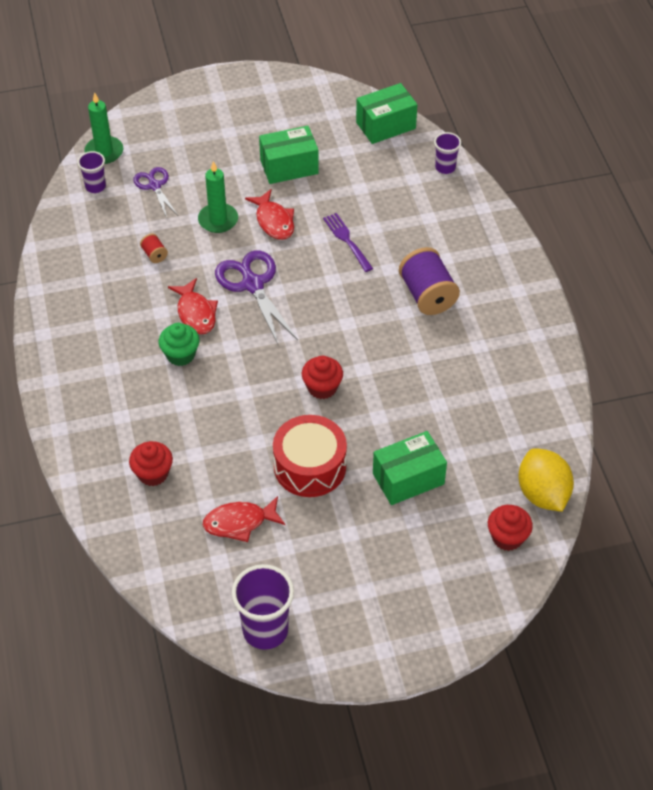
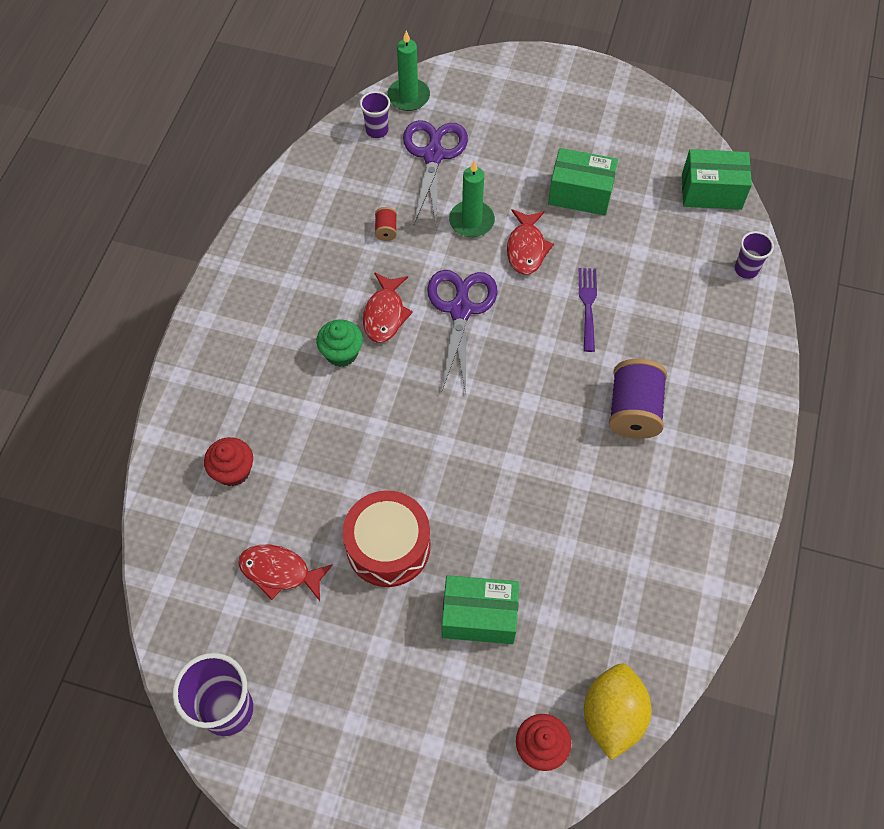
camera: 30 degrees right, 10 degrees up
purple scissors [133,167,177,218] -> purple scissors [403,120,468,225], size x1.65
red cupcake [302,356,343,399] -> none

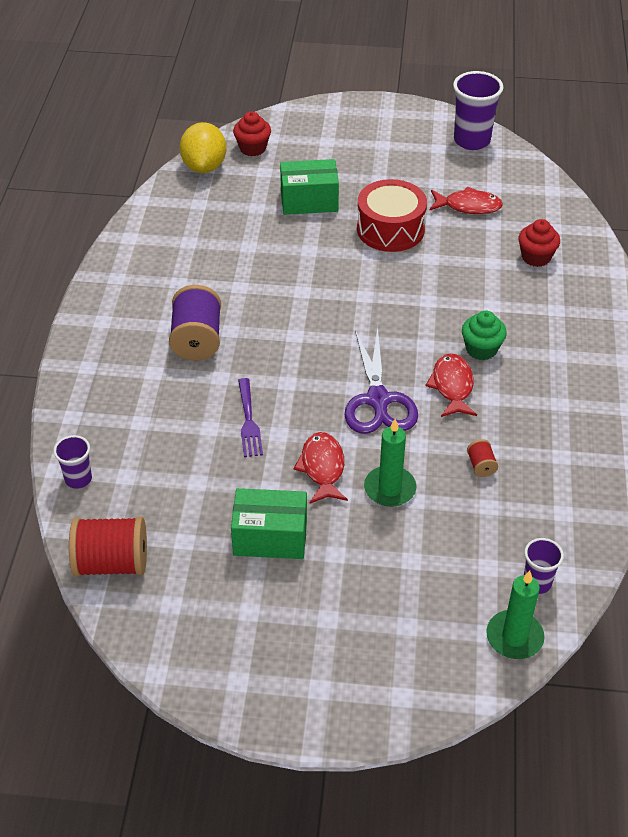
camera: 170 degrees right, 15 degrees down
purple scissors [403,120,468,225] -> none
green box [682,149,752,210] -> red spool [69,517,147,577]

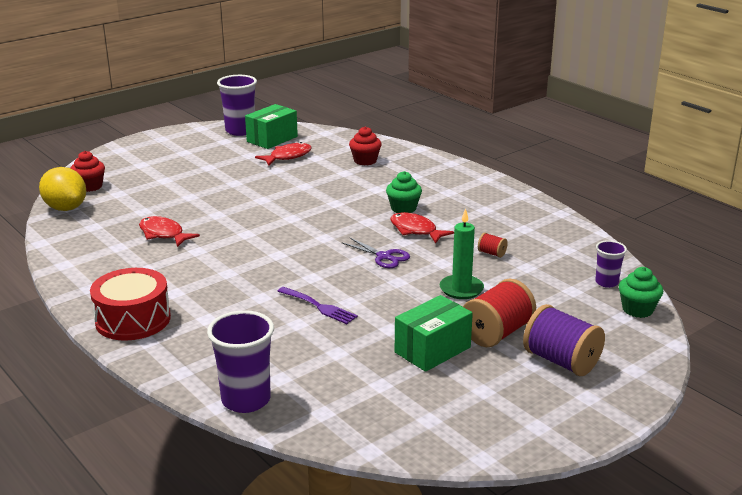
camera: 45 degrees left, 20 degrees down
purple cup [54,435,92,489] -> purple cup [207,310,274,413], size x1.78
red spool [69,517,147,577] -> red spool moved to [463,279,536,347]
purple spool [169,285,221,360] -> purple spool moved to [523,304,605,376]
green box [280,159,339,215] -> green box moved to [245,104,298,149]
red fish [293,432,348,504] -> red fish moved to [139,216,200,247]
purple scissors [345,328,418,434] -> purple scissors [341,237,410,268], size x0.61
red drum [357,179,427,252] -> red drum moved to [90,268,171,341]
green candle [486,570,544,659] -> green cupcake [619,267,663,318]

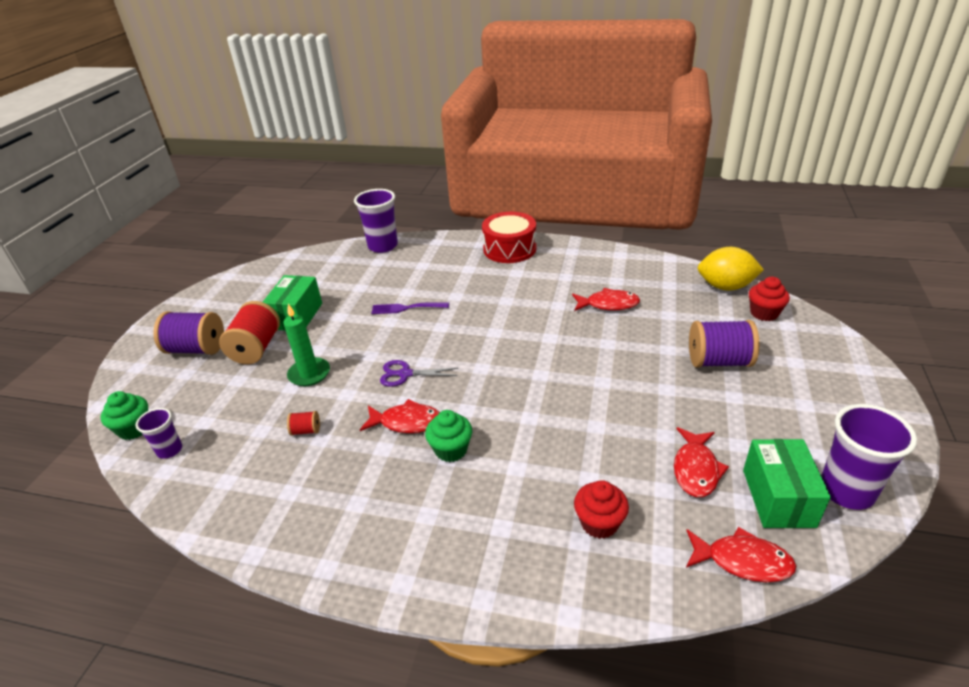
camera: 145 degrees right, 10 degrees up
none -> red fish [686,527,796,582]
none -> purple spool [689,320,759,368]

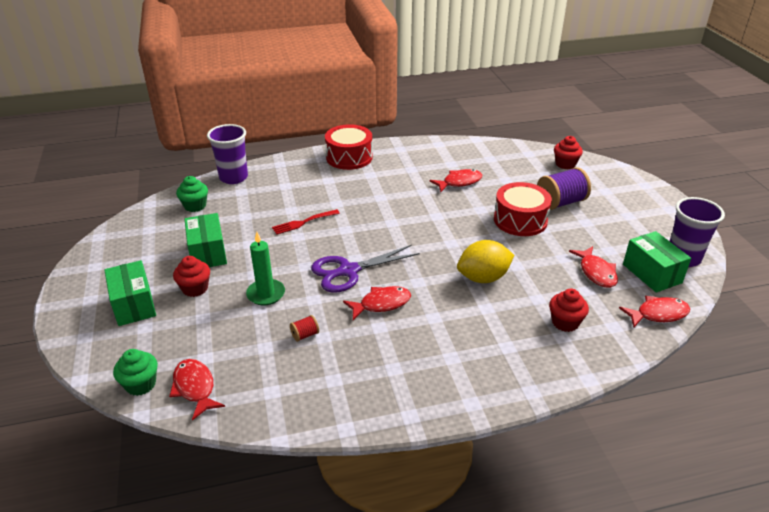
camera: 30 degrees left, 0 degrees up
purple cup [135,408,182,459] -> red fish [169,359,225,421]
purple spool [153,311,224,355] -> green box [104,260,156,326]
red spool [219,301,280,364] -> red cupcake [173,256,210,297]
purple fork [371,302,449,314] -> red fork [272,209,340,235]
purple scissors [380,360,458,387] -> purple scissors [311,245,420,293], size x1.65
green cupcake [425,410,472,462] -> green cupcake moved to [176,176,208,212]
yellow lemon [698,247,764,291] -> yellow lemon moved to [457,240,514,283]
none -> red drum [494,182,552,236]

